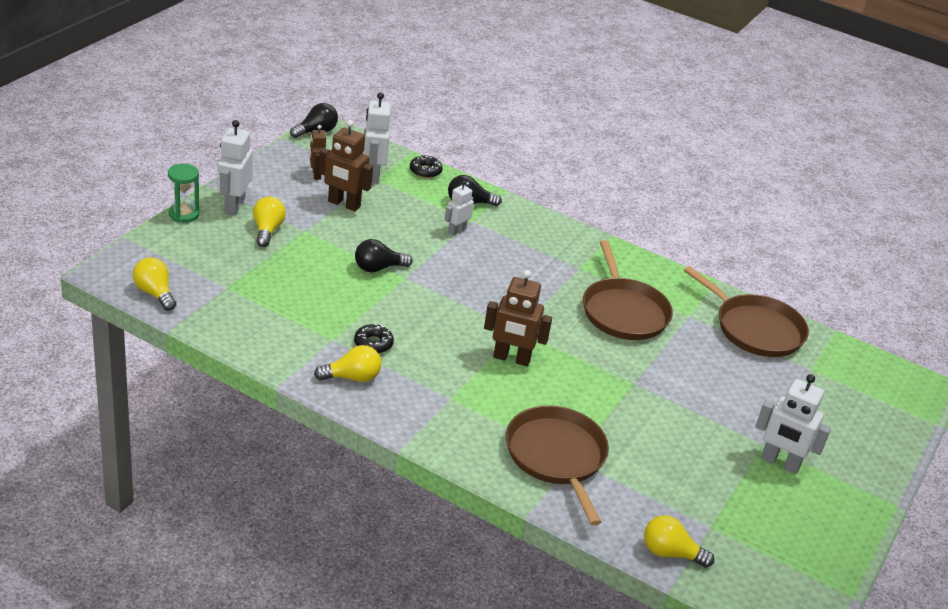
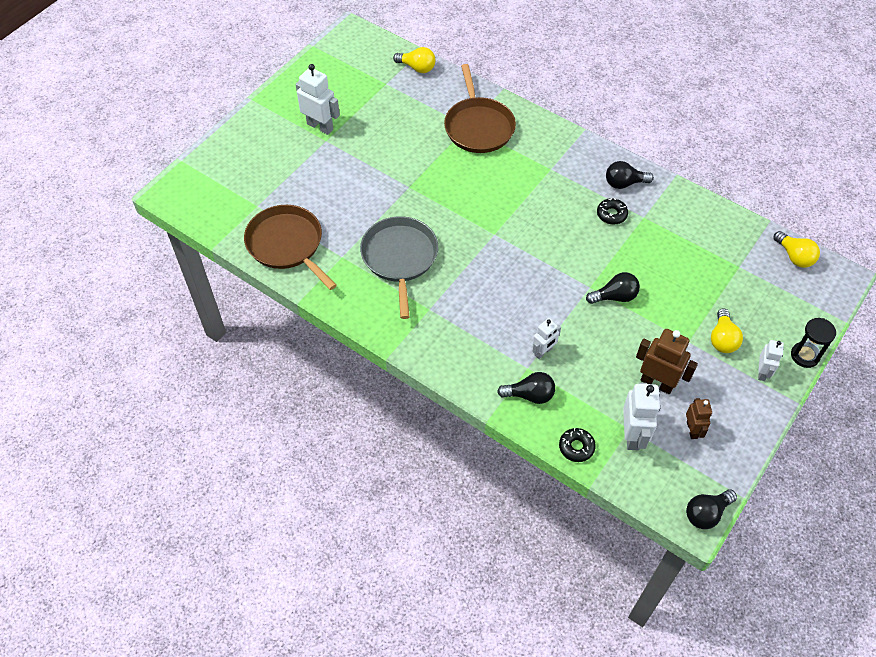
camera: 170 degrees left, 20 degrees up
green hourglass [168,164,199,223] -> black hourglass [791,318,836,368]
white robot [218,120,253,215] -> white robot [758,340,784,381], size x0.61
yellow light bulb [314,345,381,382] -> black light bulb [606,161,654,189]
brown robot [484,270,552,366] -> none
brown pan [583,240,673,340] -> grey pan [360,216,438,319]

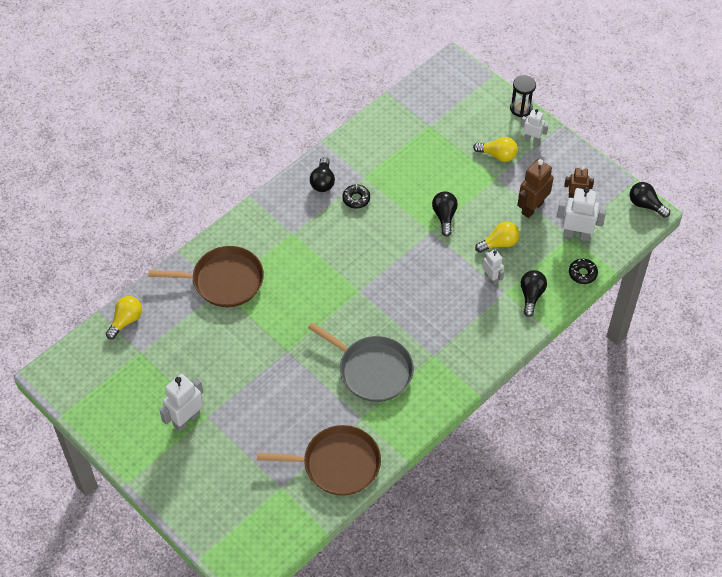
camera: 80 degrees left, 0 degrees up
brown pan [244,205,337,290] -> brown pan turned 150 degrees counterclockwise [257,425,381,496]
grey pan [360,216,438,319] -> grey pan turned 150 degrees counterclockwise [308,322,414,402]
black light bulb [686,489,737,529] -> black light bulb turned 150 degrees clockwise [630,182,670,218]
yellow light bulb [773,231,820,268] -> yellow light bulb moved to [475,221,520,253]

